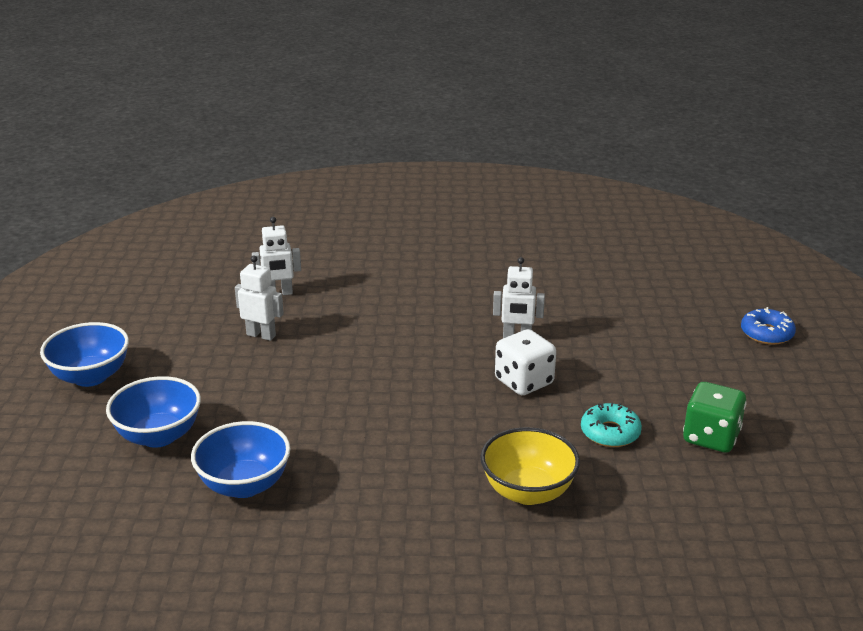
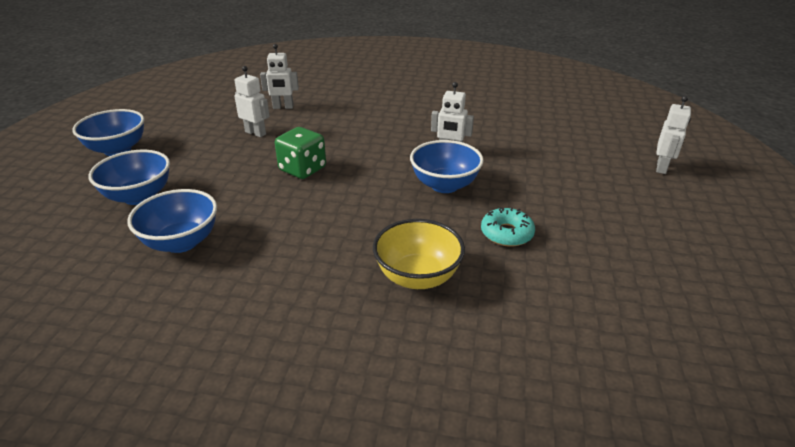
camera: 10 degrees right, 5 degrees up
white dice [495,329,556,395] -> blue bowl [410,140,484,193]
green dice [683,382,747,452] -> green dice moved to [275,127,326,179]
blue donut [741,307,796,345] -> white robot [656,96,691,174]

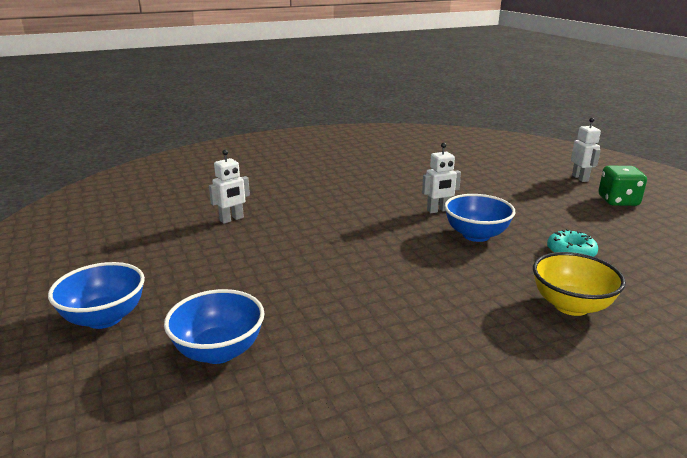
camera: 35 degrees left, 10 degrees down
blue bowl [127,189,217,253] -> none
white robot [234,66,270,137] -> none
green dice [275,127,326,179] -> green dice moved to [598,166,647,206]

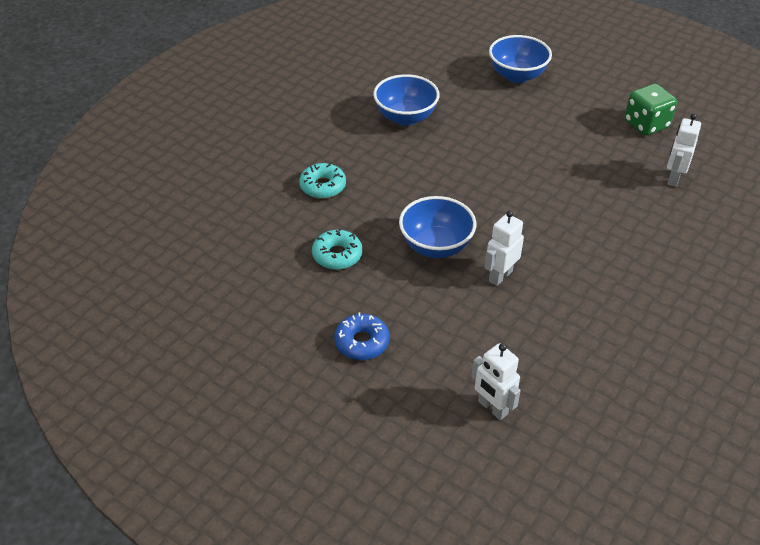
camera: 150 degrees right, 20 degrees up
blue bowl [48,262,145,329] -> blue bowl moved to [373,74,440,126]
yellow bowl [533,252,626,316] -> turquoise donut [299,163,346,199]
white robot [571,118,601,182] -> white robot moved to [472,343,521,420]
green dice [598,166,647,206] -> green dice moved to [625,84,677,135]
none -> blue donut [334,312,390,360]

